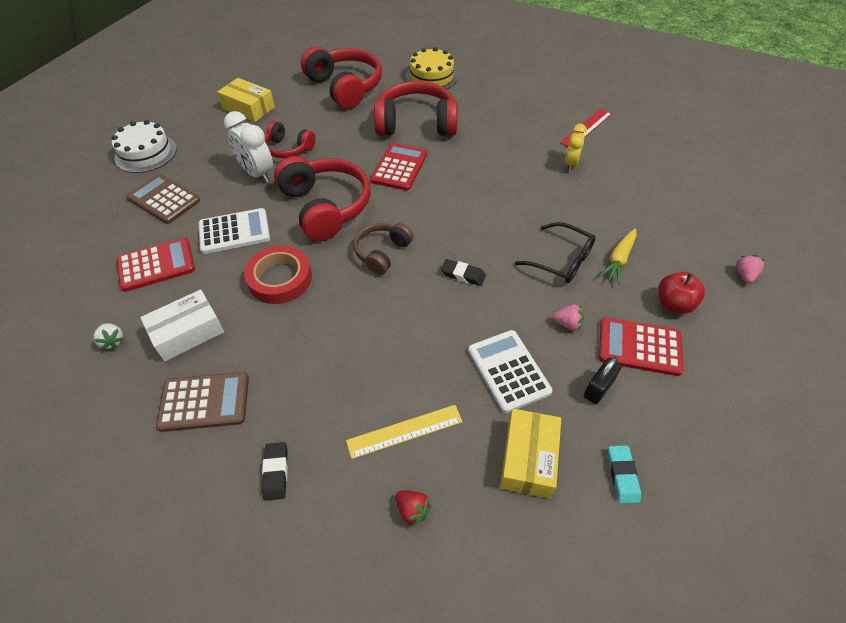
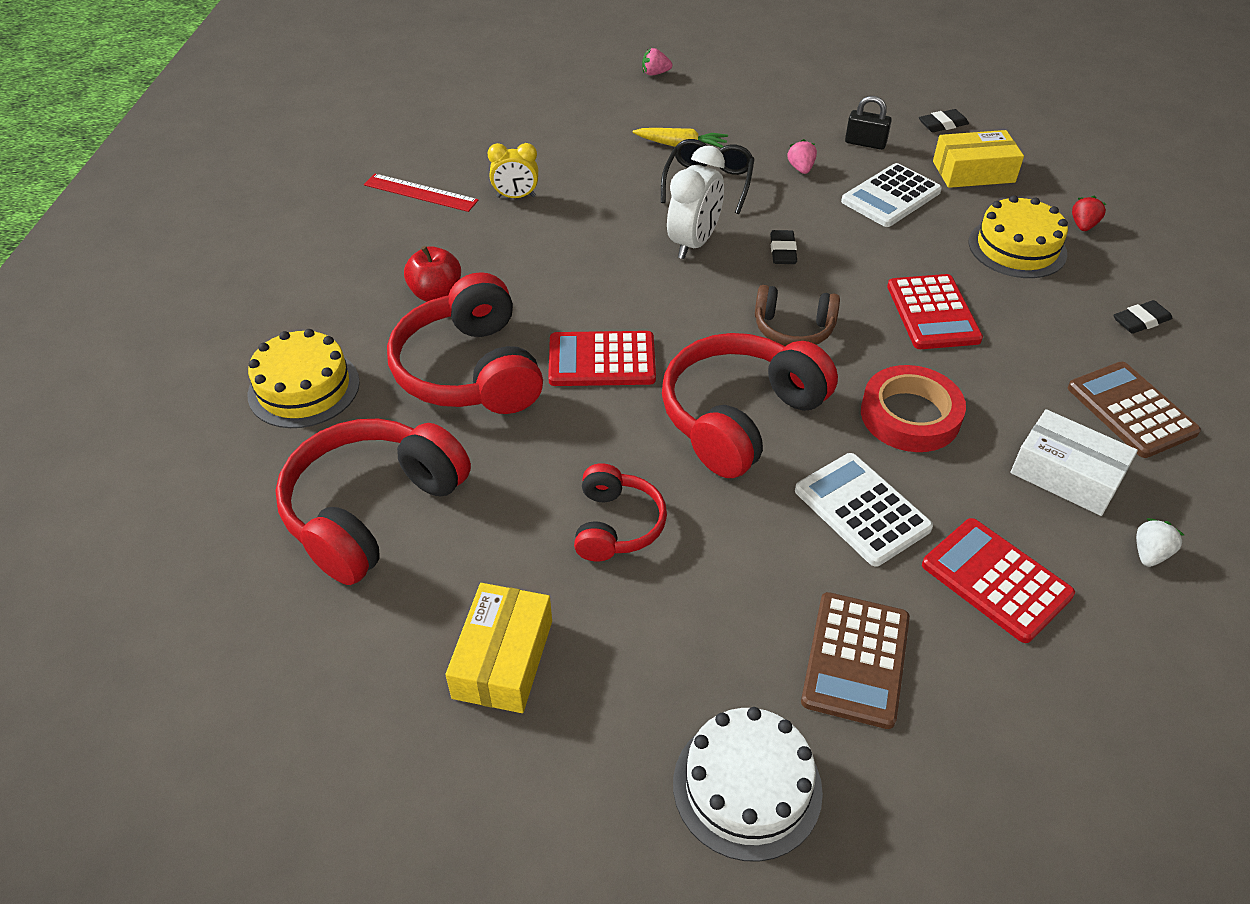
camera: 110 degrees left, 5 degrees down
white clock [224,111,273,183] -> white clock moved to [667,146,725,259]
yellow ruler [346,405,463,459] -> yellow cake [969,195,1068,278]
red calculator [599,317,683,376] -> red calculator moved to [887,274,983,349]
turquoise eraser [608,445,641,504] -> black eraser [919,109,969,132]
red apple [658,272,705,314] -> red apple moved to [404,246,461,302]

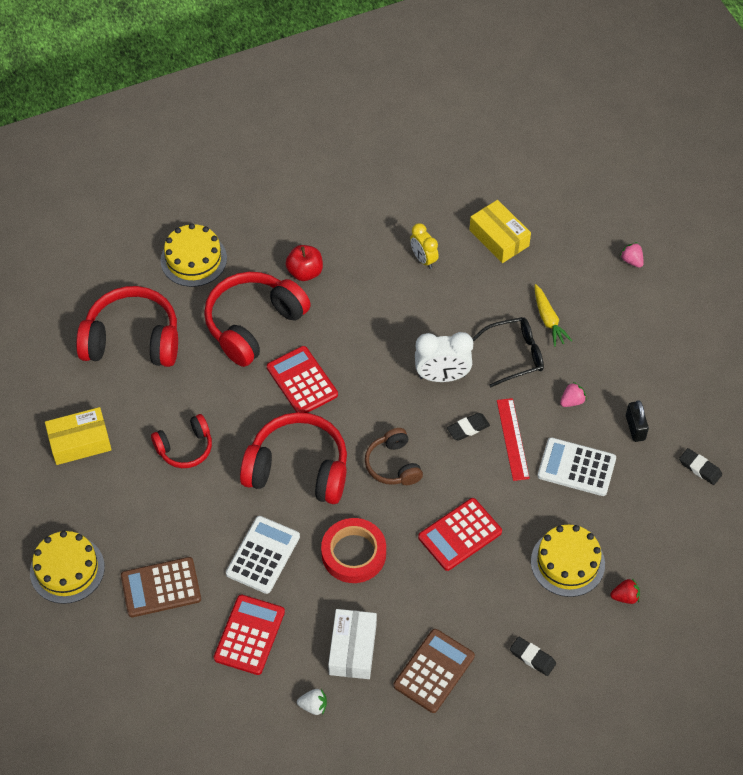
camera: 60 degrees right, 10 degrees up
red ruler [364,174,479,212] -> red ruler moved to [497,398,530,481]
white cake [673,707,823,862] -> yellow cake [30,531,105,604]
yellow box [933,130,1024,188] -> yellow box moved to [469,200,531,263]

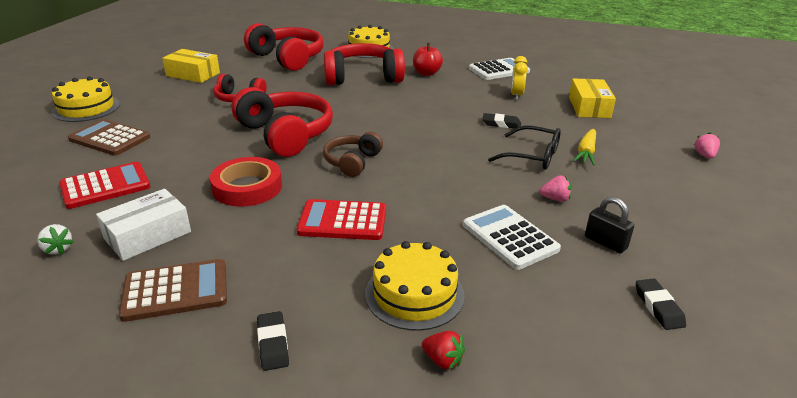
camera: 40 degrees right, 25 degrees down
white calculator [226,516,300,594] -> white calculator moved to [469,58,530,80]
red calculator [267,346,338,413] -> none
white clock [415,332,473,382] -> none
black eraser [447,413,490,441] -> black eraser moved to [483,113,521,128]
red ruler [497,398,530,481] -> none
black padlock [626,400,649,442] -> black padlock turned 75 degrees counterclockwise [585,197,634,254]

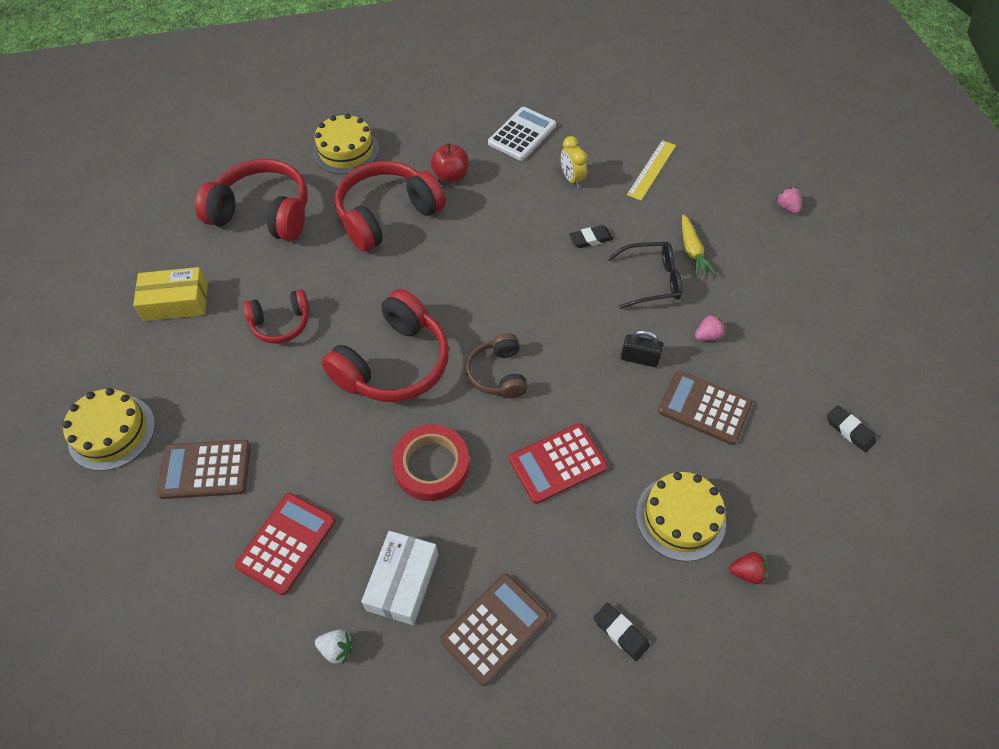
camera: 30 degrees left, 25 degrees up
red headphones [232,87,333,157] -> red headphones turned 105 degrees clockwise [321,289,449,402]
white calculator [463,205,561,270] -> brown calculator [658,370,752,445]
yellow box [569,78,616,118] -> yellow ruler [627,140,676,201]
black padlock [585,197,634,254] -> black padlock moved to [621,330,663,367]

